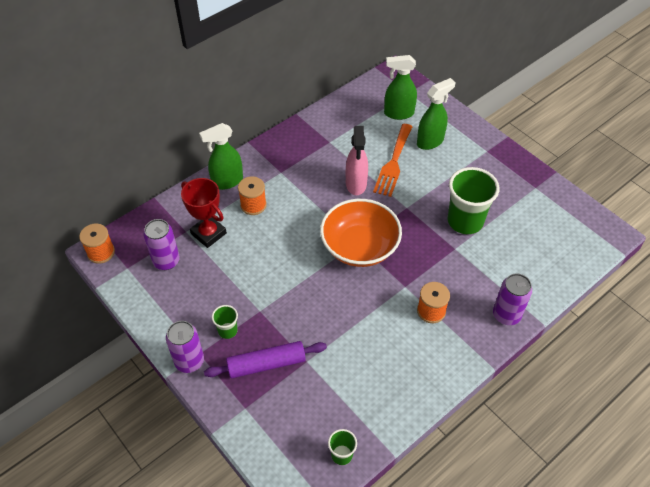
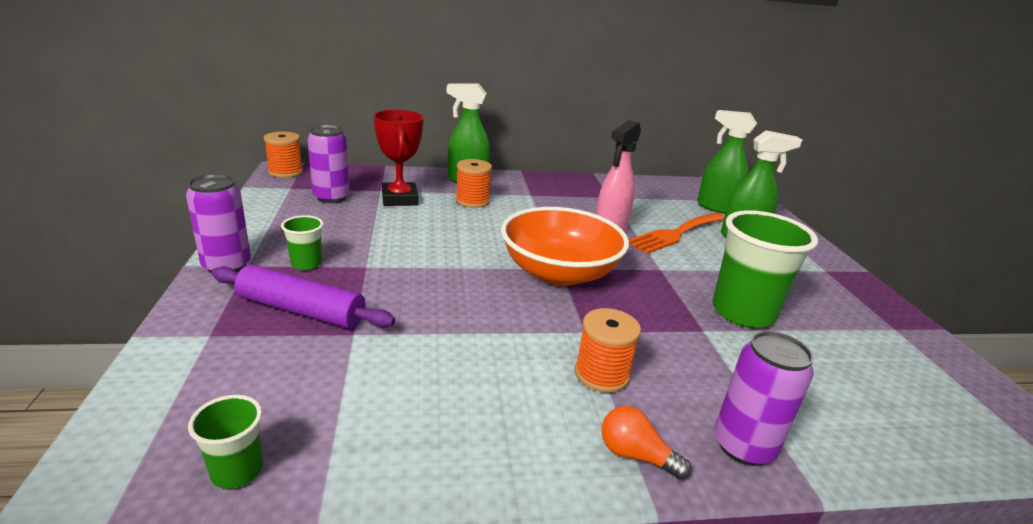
camera: 30 degrees right, 25 degrees down
none -> orange light bulb [601,406,691,480]

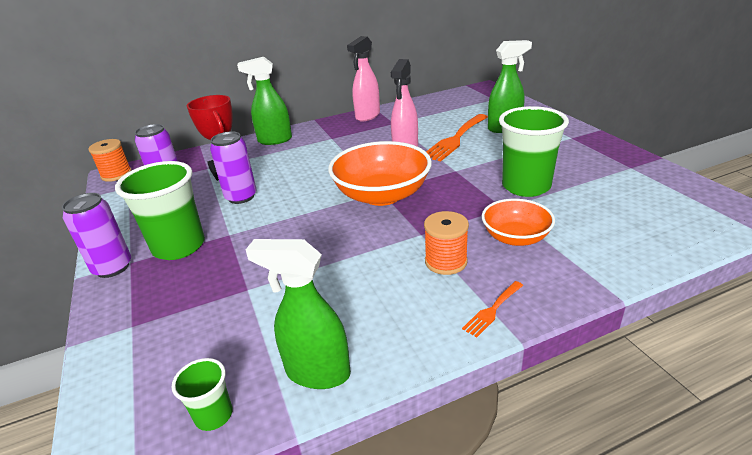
camera: 10 degrees left, 5 degrees up
purple rolling pin [211,265,395,329] -> none
green cup [281,215,324,270] -> green cup [115,161,205,260], size x2.07
orange spool [455,159,492,208] -> none
orange light bulb [601,406,691,480] -> orange fork [462,281,523,337]
green spray bottle [697,110,757,214] -> green spray bottle moved to [246,239,351,389]
purple can [714,331,814,466] -> purple can moved to [210,132,257,204]
none -> pink spray bottle [347,36,380,121]
none -> orange bowl [482,199,555,246]

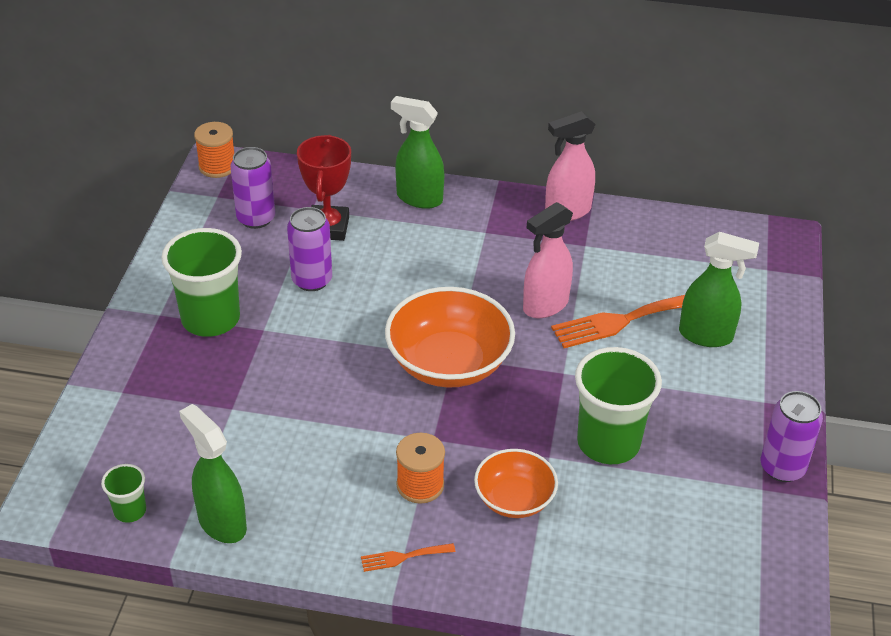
camera: 30 degrees right, 10 degrees up
purple can [62,193,131,278] -> purple can moved to [760,391,823,482]

